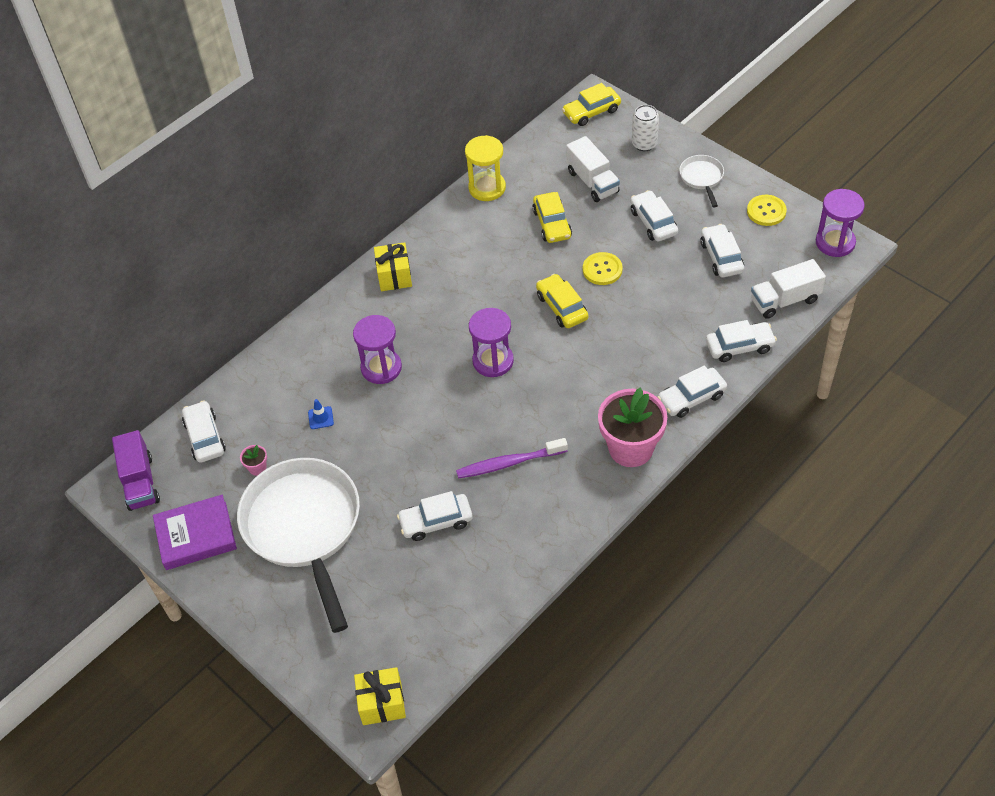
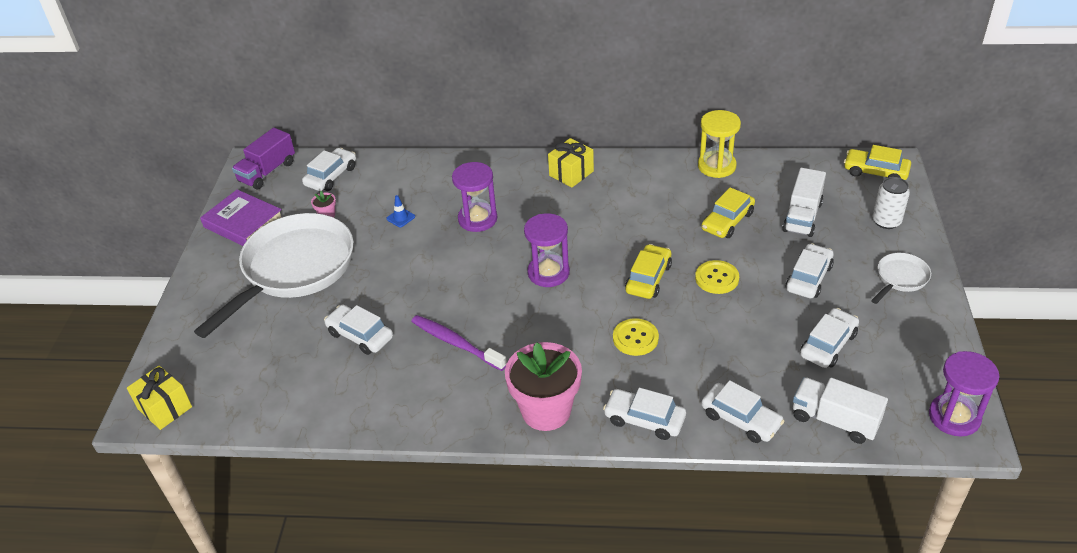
camera: 50 degrees right, 10 degrees down
yellow button [747,195,787,226] -> yellow button moved to [613,318,659,356]

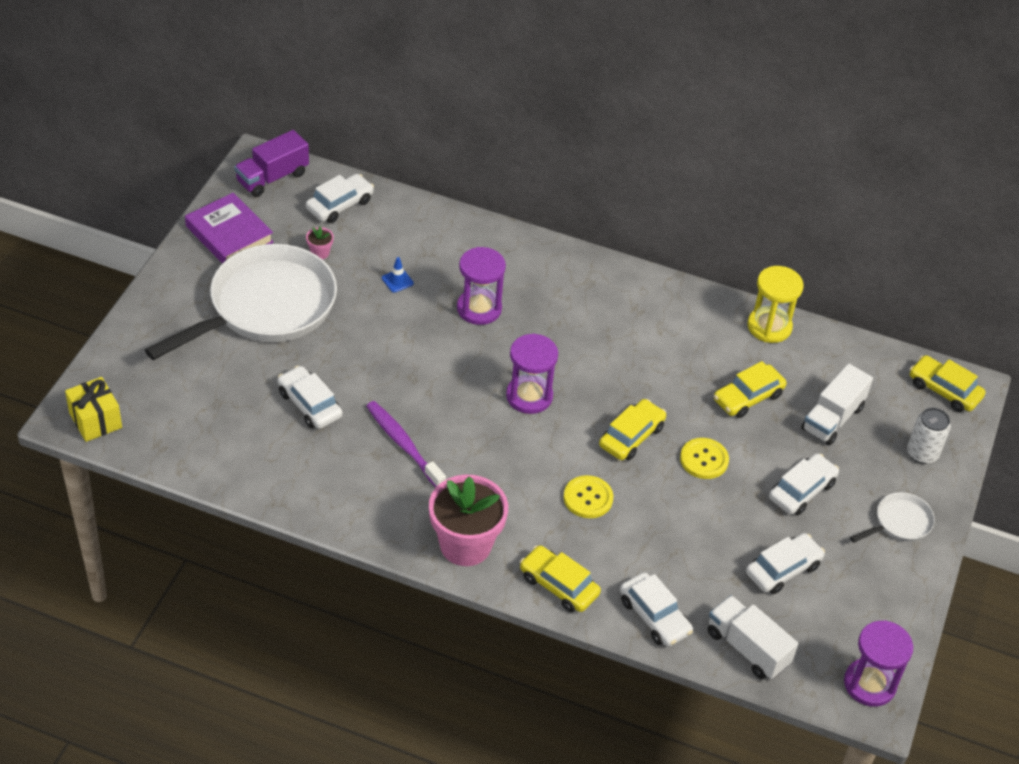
camera: 10 degrees right, 5 degrees up
yellow gift [548,138,594,187] -> none
white car [603,388,686,440] -> yellow car [520,545,601,612]

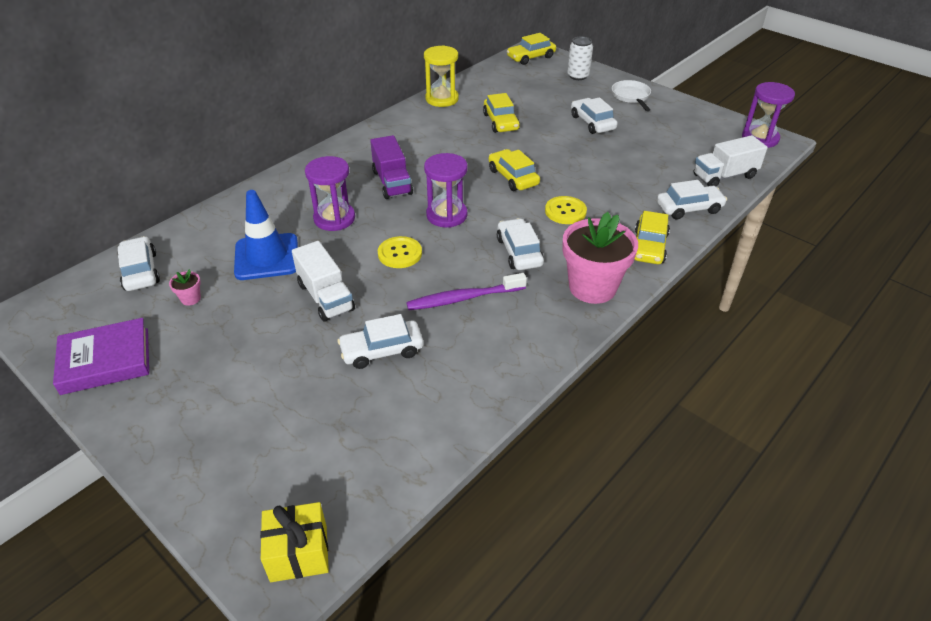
camera: 65 degrees left, 5 degrees down
white pan [145,244,337,360] -> none
purple truck [234,130,309,197] -> purple truck moved to [370,135,413,199]
blue traffic cone [382,257,414,293] -> blue traffic cone [234,190,298,280], size x2.47
yellow car [520,545,601,612] -> yellow car turned 45 degrees counterclockwise [634,211,670,264]
yellow button [680,438,729,479] -> yellow button moved to [378,236,422,268]
white car [746,533,825,594] -> white car moved to [497,218,544,270]
white truck [801,363,873,445] -> white truck moved to [292,241,355,322]

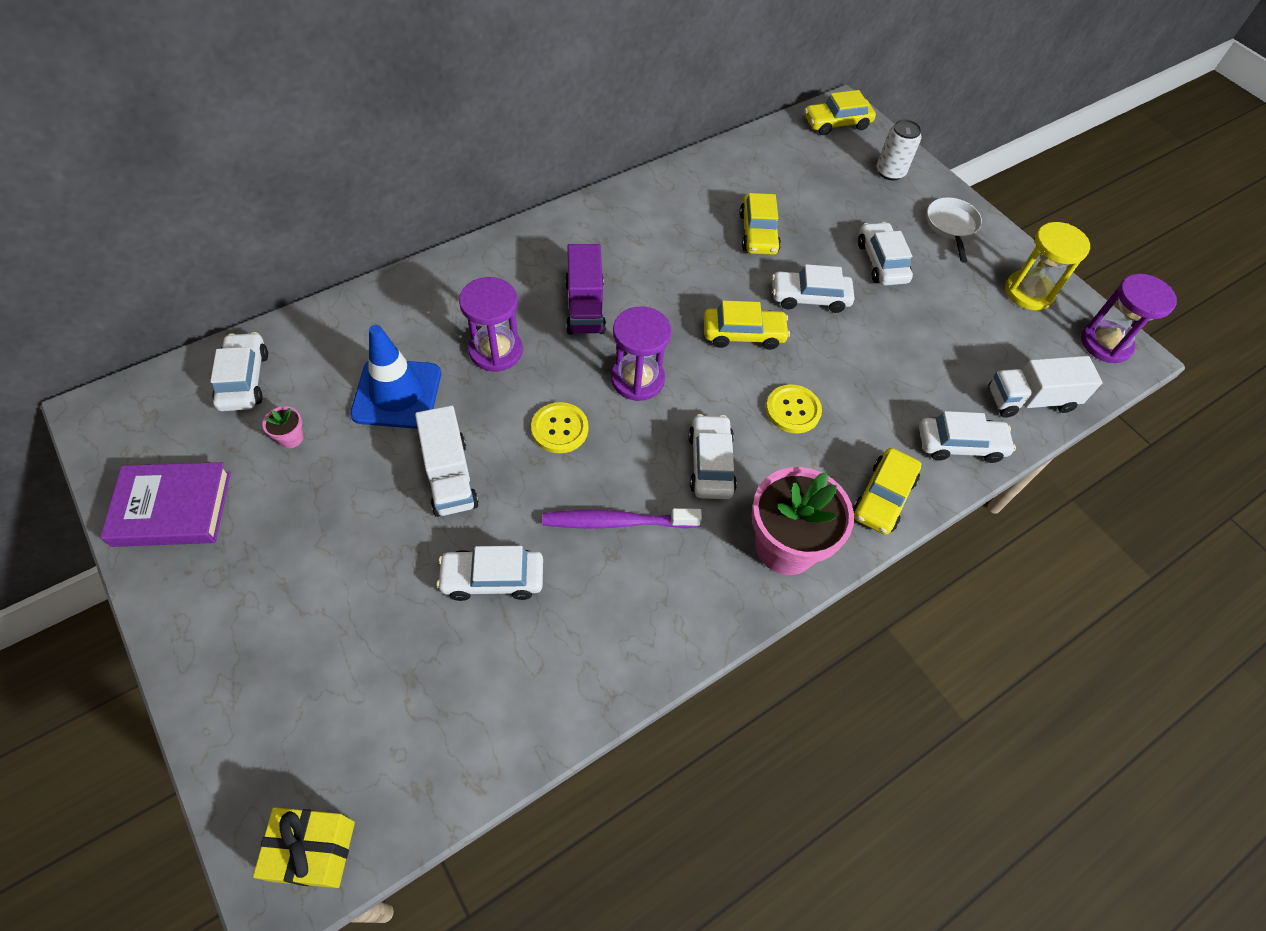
camera: 10 degrees right, 15 degrees up
yellow hourglass [424,45,459,107] -> yellow hourglass moved to [1005,222,1090,310]
yellow car [489,149,540,191] -> yellow car turned 105 degrees clockwise [704,300,790,350]
none -> white car [772,264,854,313]

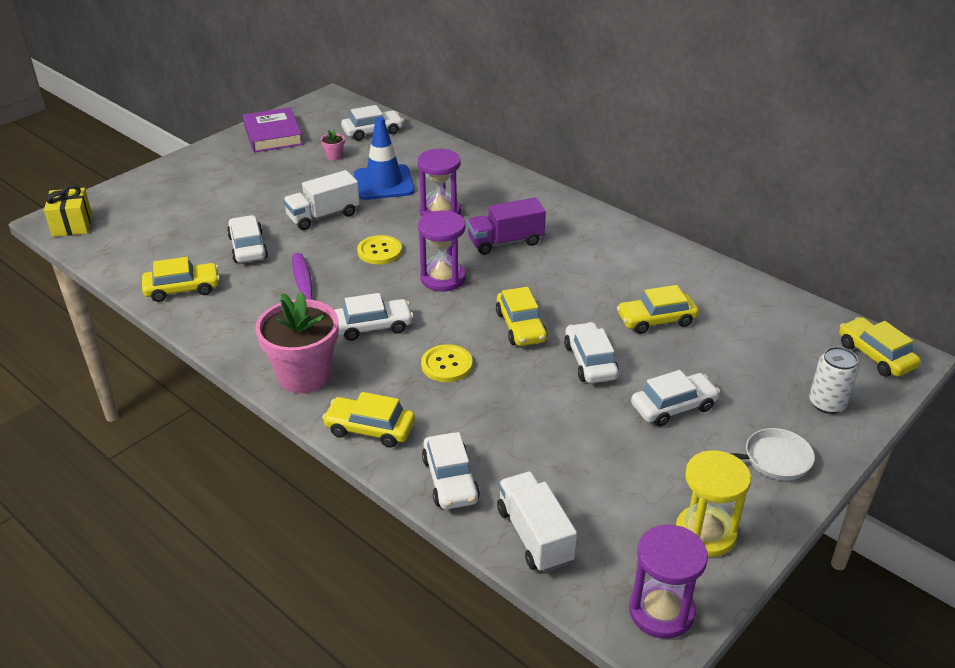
camera: 80 degrees right, 20 degrees down
none -> yellow car [142,257,220,302]

